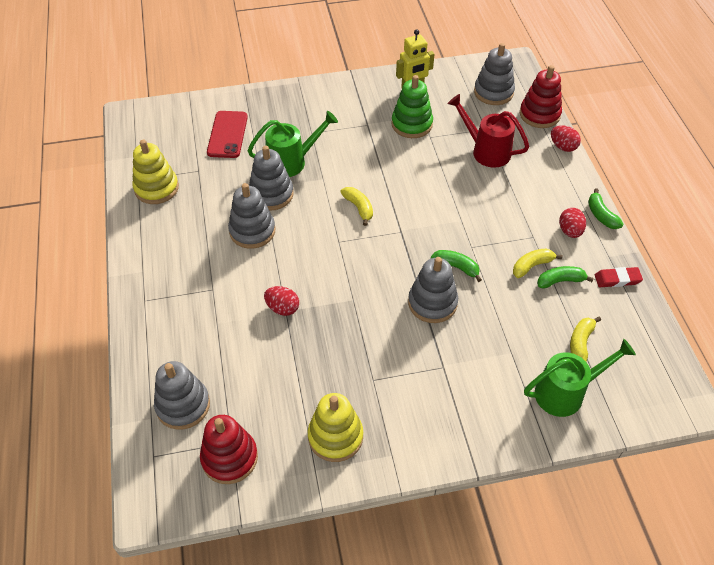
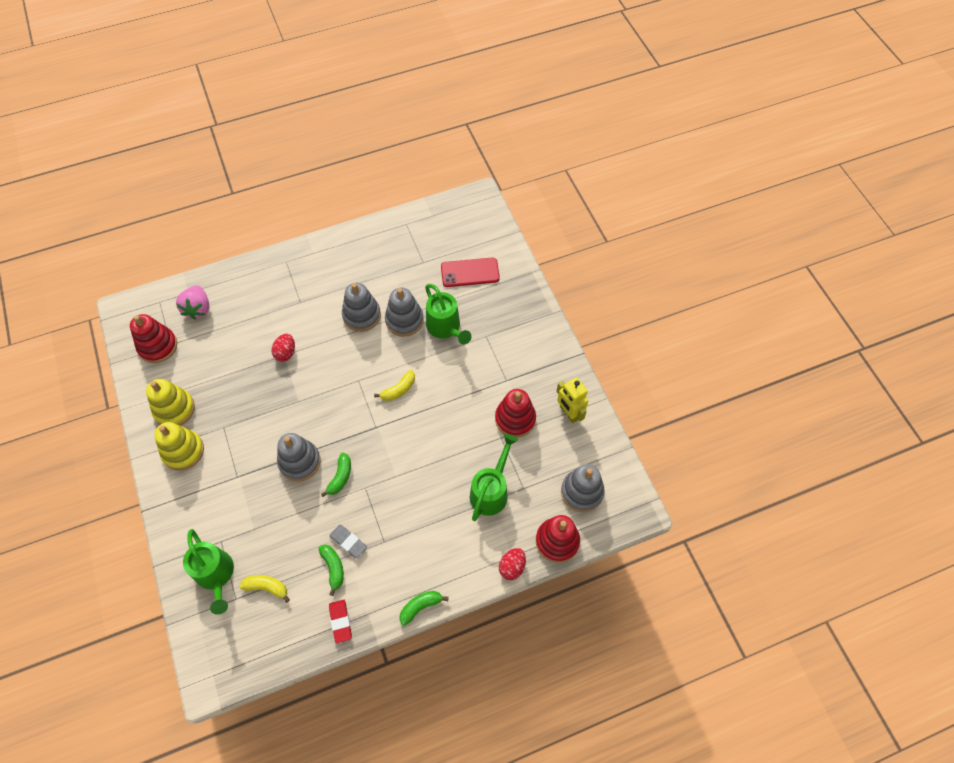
camera: 80 degrees right, 10 degrees up
yellow stacking toy [132,140,179,204] -> yellow stacking toy moved to [154,422,204,471]
grey stacking toy [154,361,210,430] -> pink strawberry [176,285,209,320]
green stacking toy [391,75,433,138] -> red stacking toy [495,389,536,438]
red watering can [447,94,529,167] -> green watering can [470,434,518,521]
yellow banana [513,249,562,278] -> grey eraser [329,525,367,558]
red egg [559,208,586,238] -> none

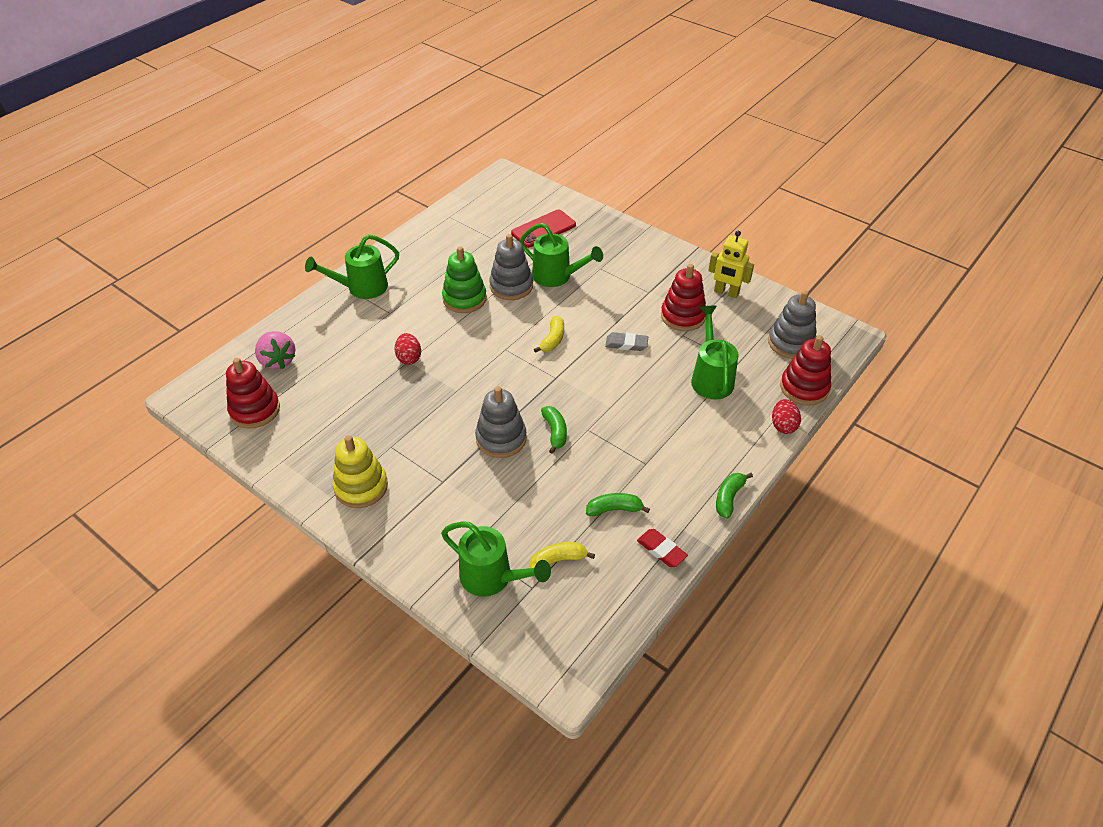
camera: 30 degrees left, 15 degrees down
yellow stacking toy [146,379,195,425] -> none
green banana [318,544,344,596] -> green banana turned 45 degrees counterclockwise [586,493,650,516]
grey eraser [329,525,367,558] -> grey eraser moved to [605,332,648,351]
grey stacking toy [342,283,381,332] -> green stacking toy [442,246,487,313]
none -> green watering can [305,234,399,299]

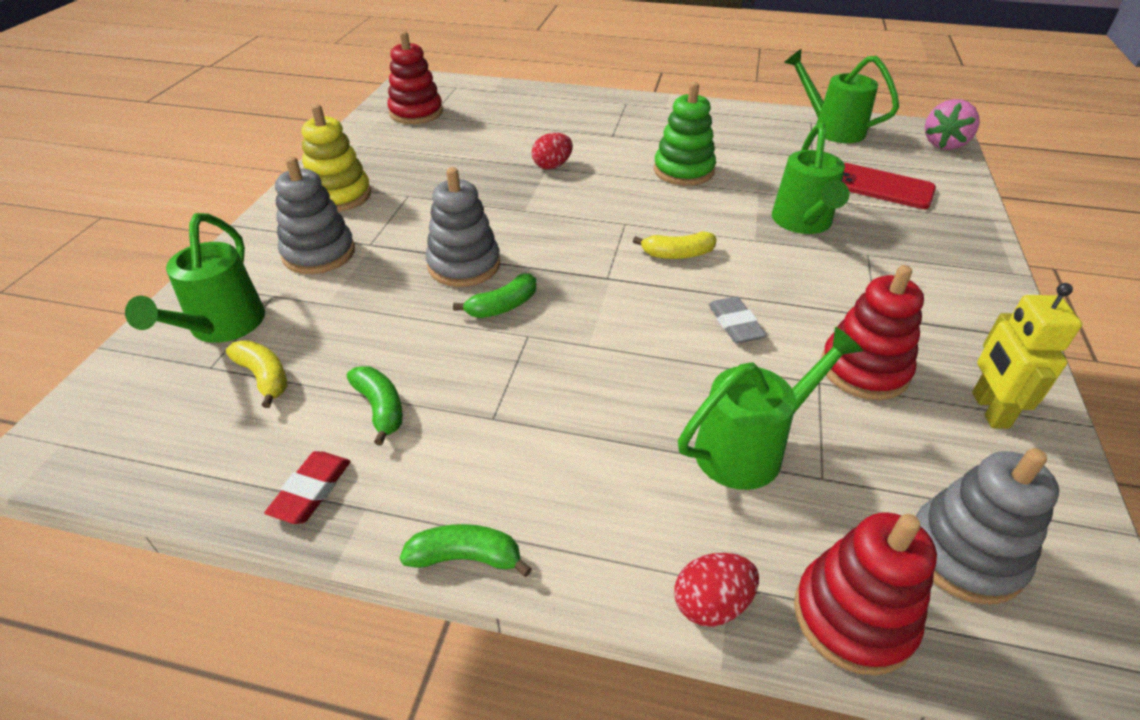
camera: 65 degrees right, 5 degrees down
pink strawberry [255,331,296,369] -> pink strawberry moved to [925,99,980,150]
green watering can [305,234,399,299] -> green watering can moved to [784,49,899,143]
grey stacking toy [489,234,533,300] -> grey stacking toy moved to [275,157,355,274]

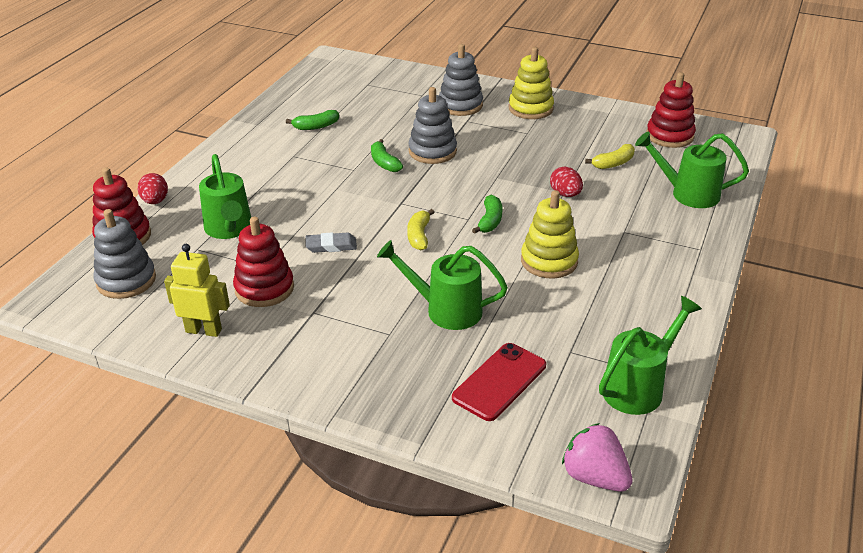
camera: 100 degrees right, 5 degrees down
green watering can [125,213,265,343] -> green watering can moved to [635,132,749,208]
yellow banana [226,340,287,408] -> yellow banana moved to [585,144,635,169]
red eraser [264,451,351,524] -> none
green banana [400,524,532,577] -> green banana moved to [472,195,503,234]
green stacking toy [654,82,716,186] -> yellow stacking toy [521,190,579,279]

